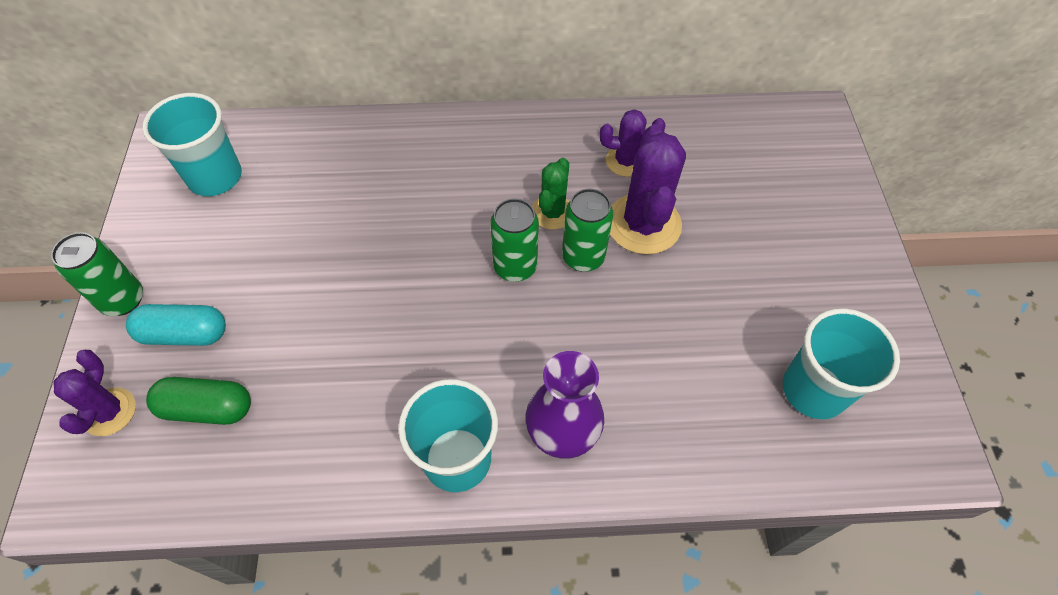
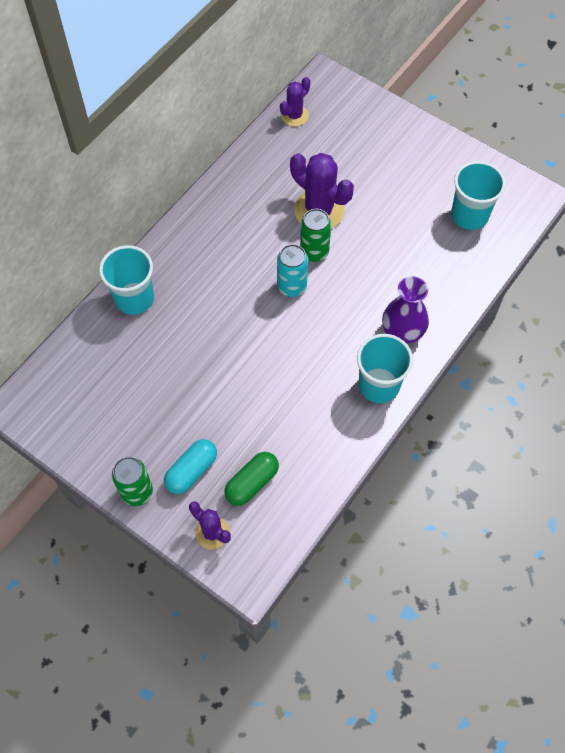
camera: 50 degrees left, 5 degrees up
turquoise cup [142,93,242,196] -> turquoise cup moved to [99,245,154,315]
green can [490,198,539,282] -> turquoise can [277,244,308,297]
green cactus [532,158,569,230] -> none
purple cactus [600,109,665,177] -> purple cactus moved to [280,77,310,126]

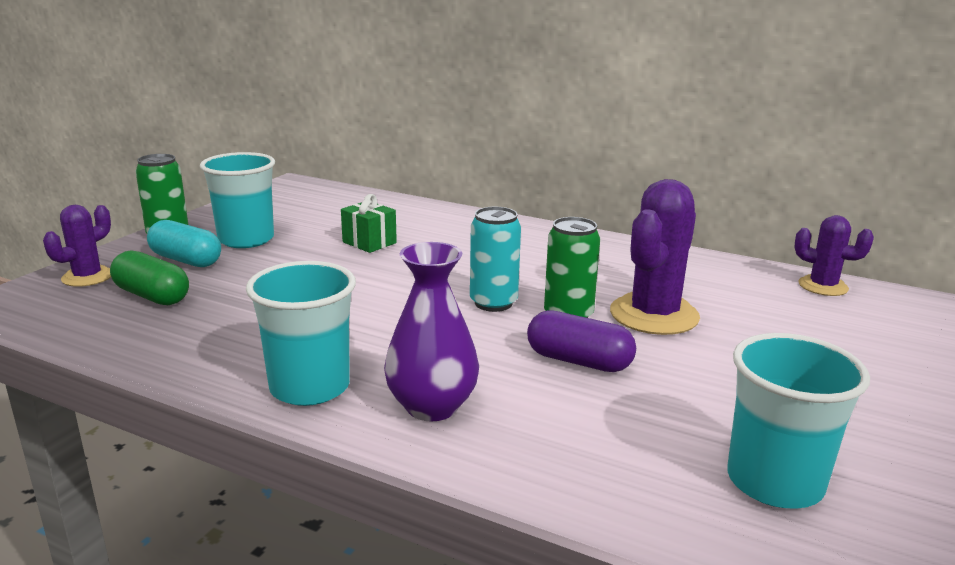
camera: 80 degrees right, 40 degrees down
turquoise cup [99,245,154,315] -> turquoise cup moved to [200,152,275,248]
none -> green gift [341,194,397,253]
none -> purple capsule [527,310,636,372]

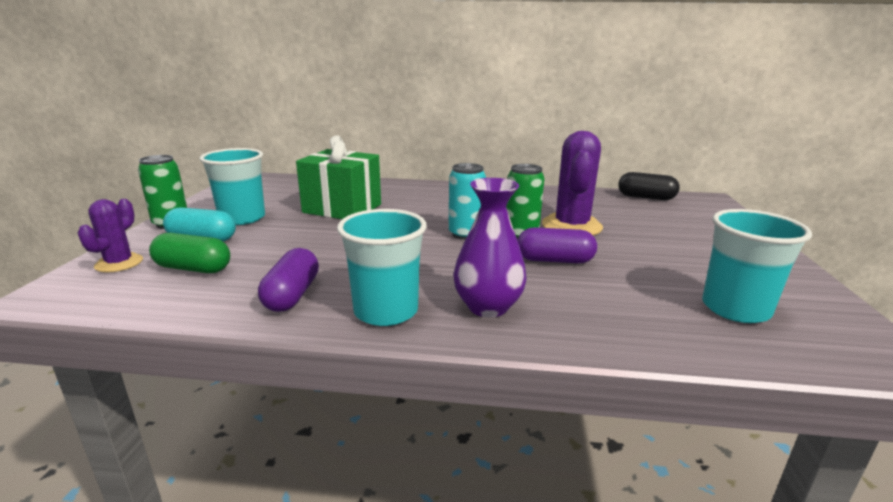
camera: 20 degrees left, 0 degrees up
green gift [341,194,397,253] -> green gift [296,135,381,219], size x1.93
purple cactus [794,215,874,296] -> black capsule [618,172,680,200]
none -> purple capsule [258,248,319,312]

